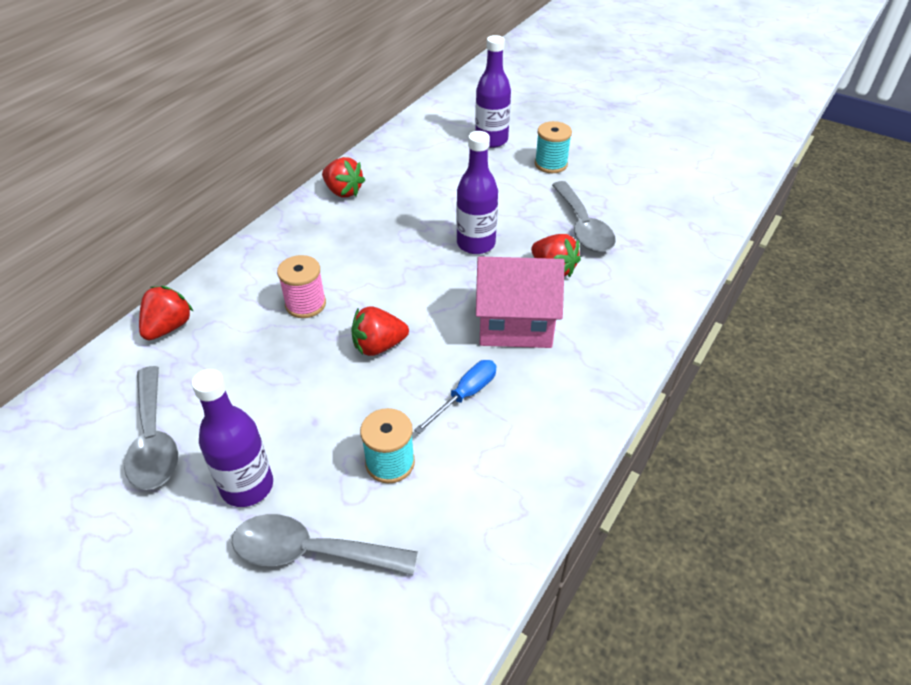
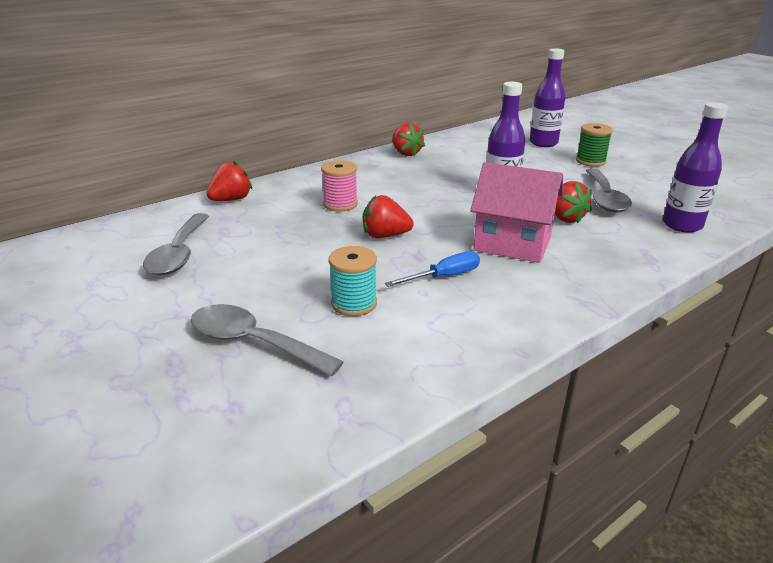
camera: 20 degrees right, 15 degrees down
purple bottle [192,369,273,507] -> purple bottle moved to [663,102,728,233]
turquoise spool [535,121,572,173] -> green spool [576,123,613,167]

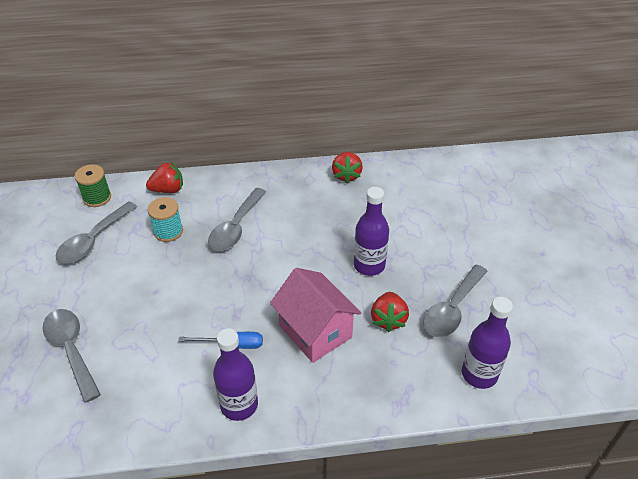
camera: 30 degrees right, 15 degrees up
pink spool [321,160,358,212] -> grey spoon [208,188,266,251]
turquoise spool [329,246,377,316] -> turquoise spool moved to [148,197,183,242]
red strawberry [363,195,414,238] -> none
purple bottle [530,48,565,147] -> purple bottle moved to [213,328,258,421]
green spool [576,123,613,167] -> green spool moved to [75,164,111,207]

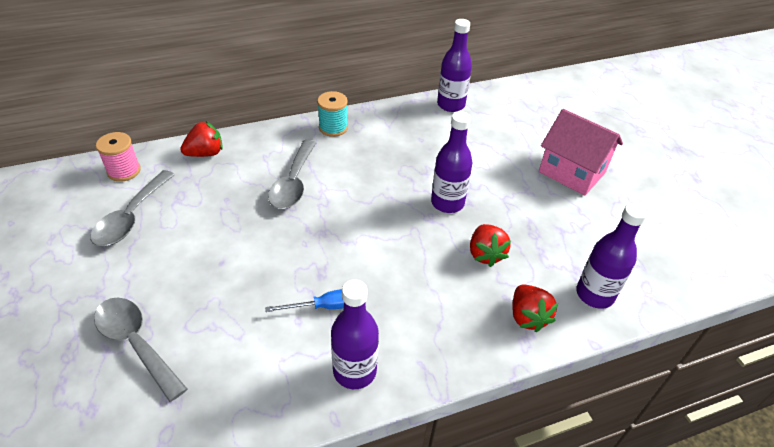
camera: 15 degrees left, 0 degrees up
green spool [75,164,111,207] -> pink spool [96,132,141,182]
turquoise spool [148,197,183,242] -> turquoise spool moved to [317,91,348,137]
pink house [270,268,361,363] -> pink house moved to [539,109,623,195]
red strawberry [332,152,363,183] -> red strawberry moved to [512,285,558,332]
grey spoon [423,265,488,337] -> none
none -> purple bottle [437,19,472,112]

